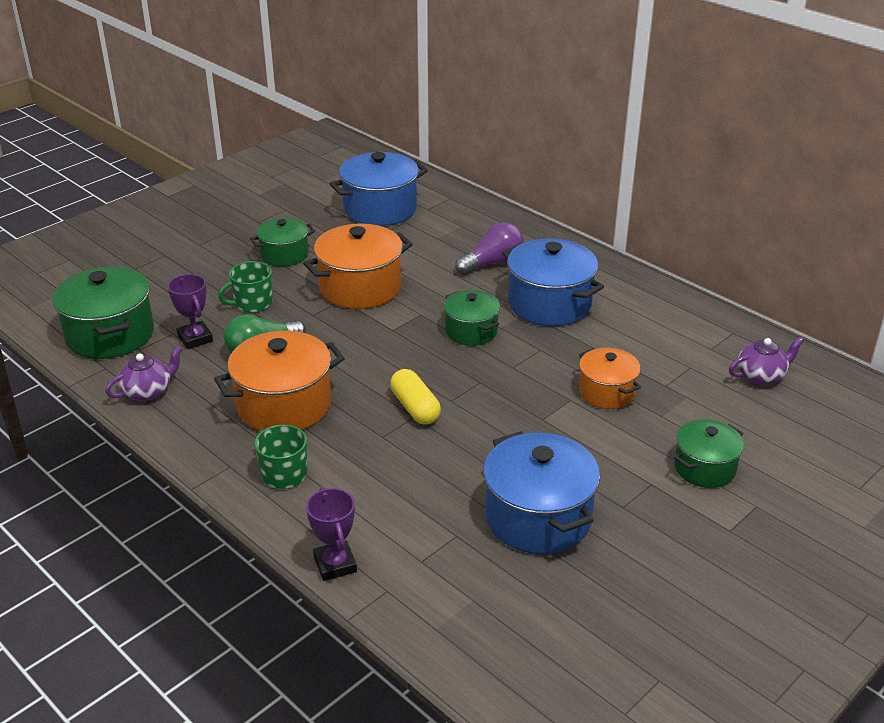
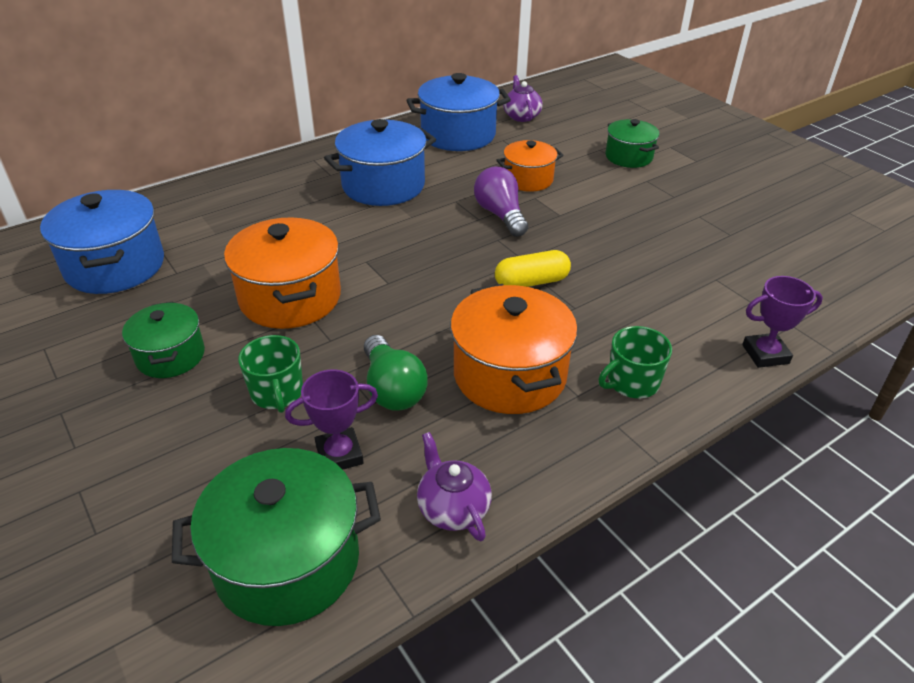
camera: 80 degrees left, 5 degrees up
green pot [443,290,500,346] -> none
purple light bulb [455,222,524,275] -> purple light bulb moved to [474,166,528,237]
blue pot [483,431,600,554] -> blue pot moved to [406,73,511,151]

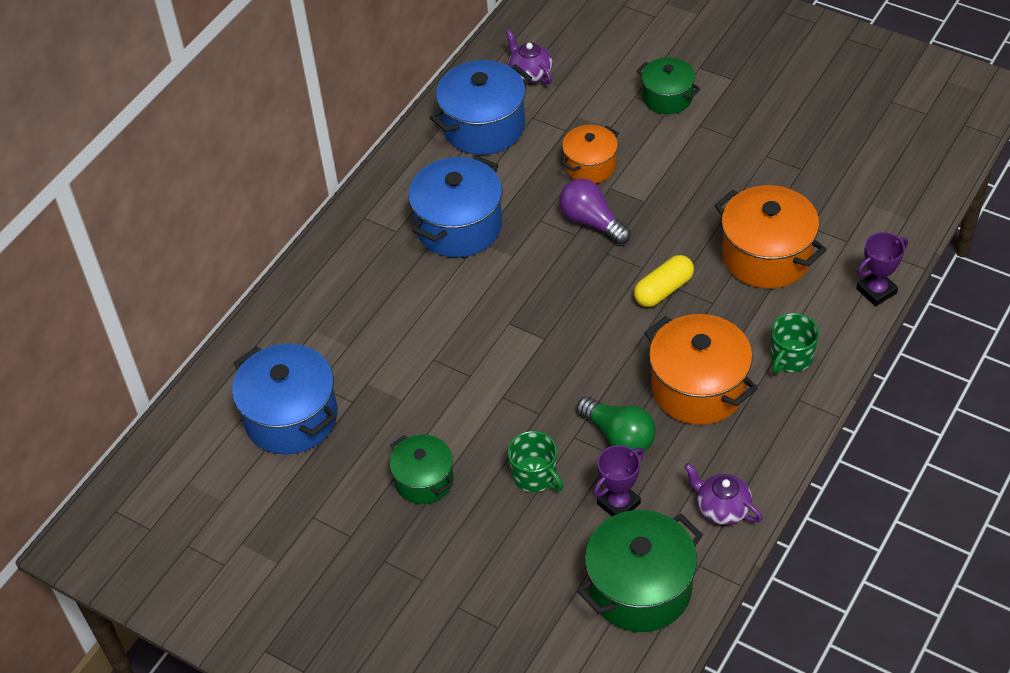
camera: 20 degrees left, 10 degrees up
orange pot [224,217,341,329] -> orange pot moved to [714,185,827,289]

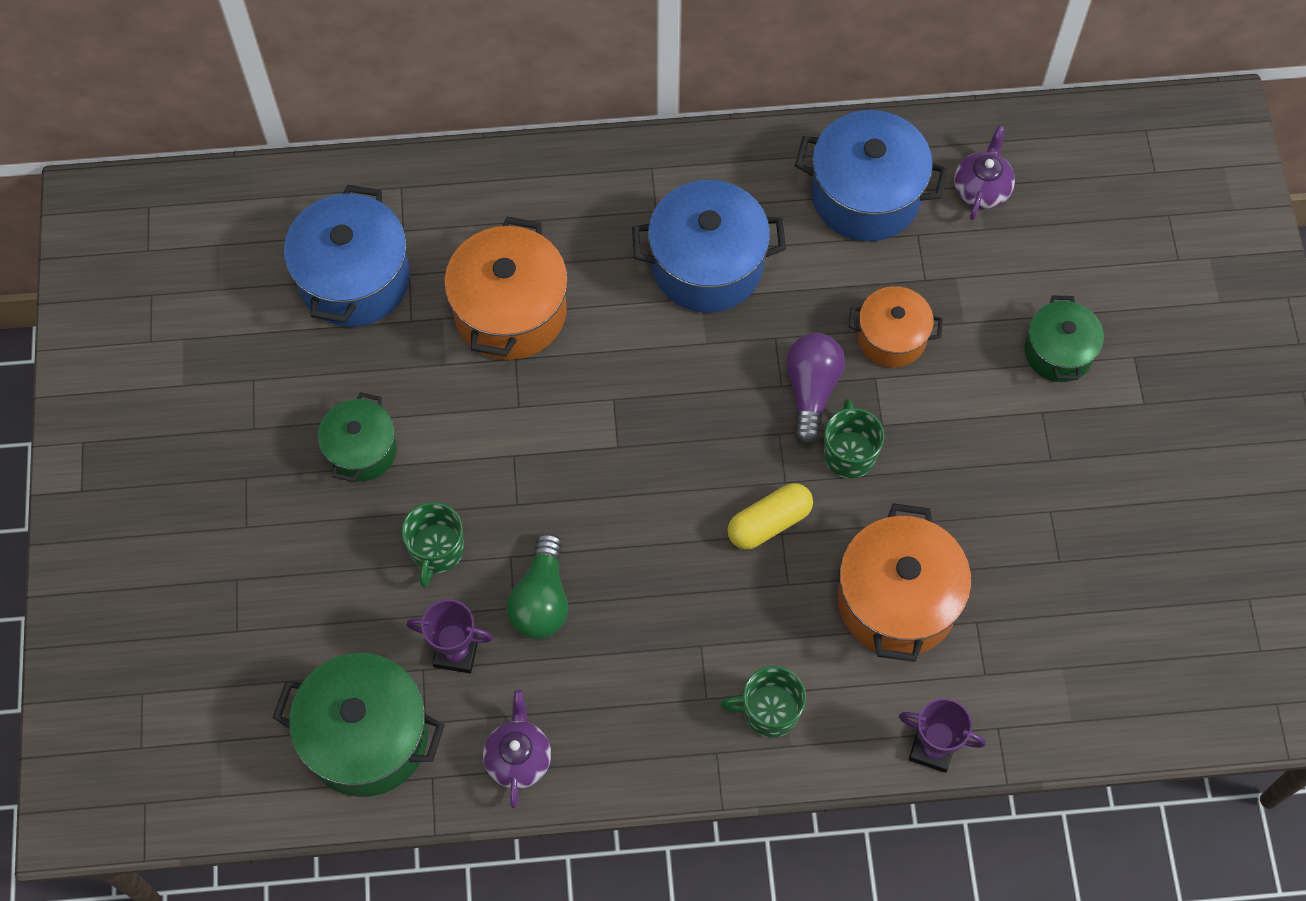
camera: 50 degrees right, 15 degrees up
yellow capsule [634,255,694,307] -> yellow capsule turned 45 degrees counterclockwise [727,483,813,549]
orange pot [645,314,758,425] -> orange pot moved to [444,217,568,360]
none -> green mug [824,398,884,478]

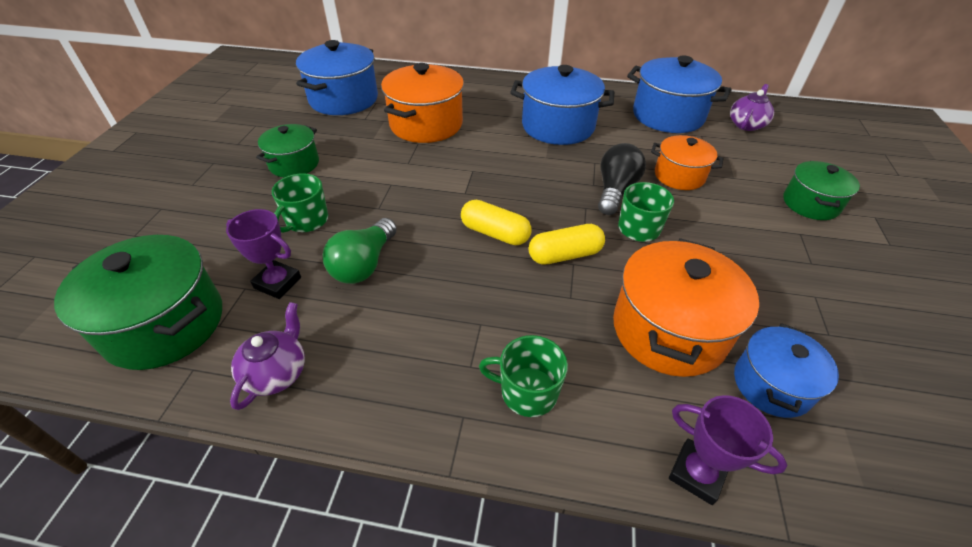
camera: 15 degrees right, 20 degrees down
purple light bulb [786,333,845,445] -> black light bulb [598,143,646,215]
none -> yellow capsule [461,200,531,245]
none -> blue pot [734,323,839,418]

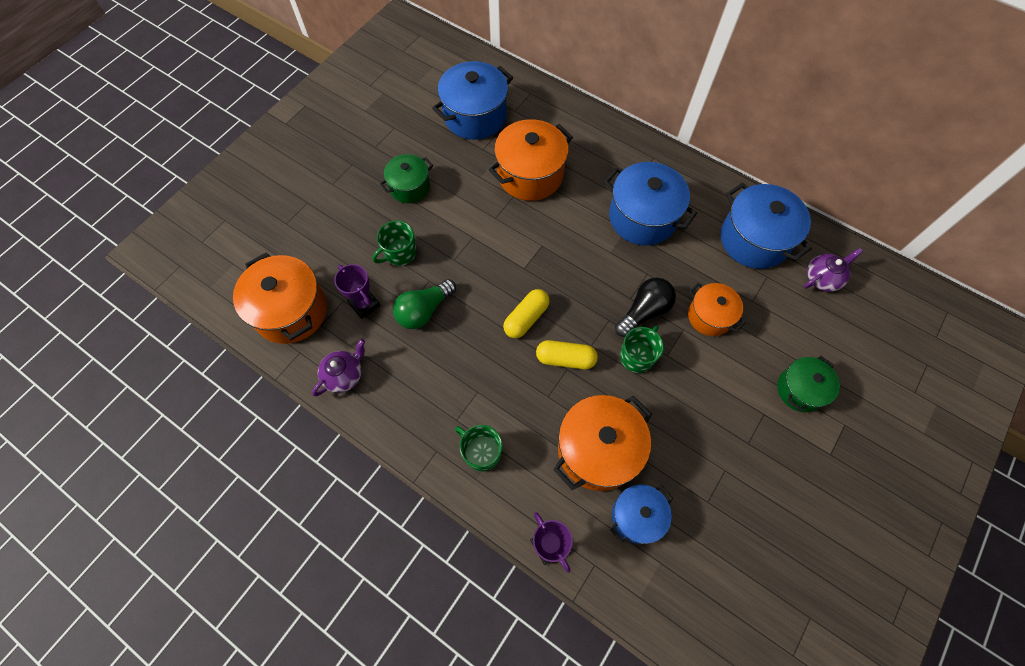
camera: 25 degrees right, 20 degrees up
green pot [54,235,222,370] -> orange pot [233,252,327,344]
yellow capsule [461,200,531,245] -> yellow capsule turned 75 degrees clockwise [503,289,550,338]

